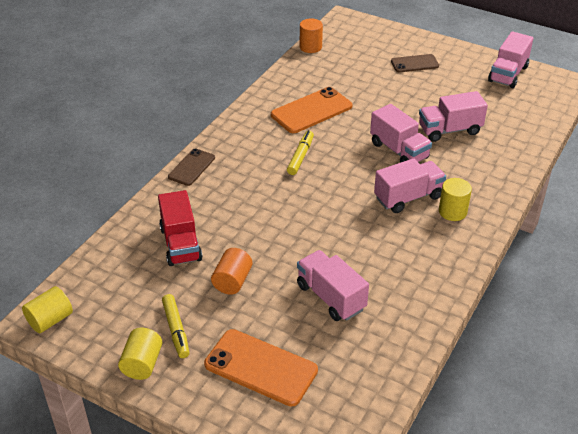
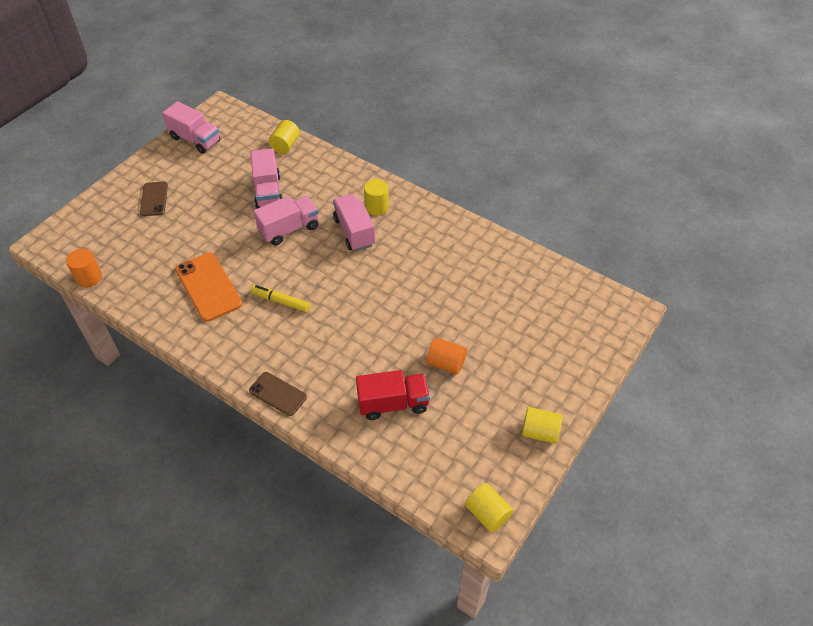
camera: 85 degrees left, 10 degrees up
yellow marker [162,294,189,358] -> none
orange phone [204,329,318,406] -> none
pink truck [297,250,369,321] -> none
none -> yellow cylinder [269,120,300,154]

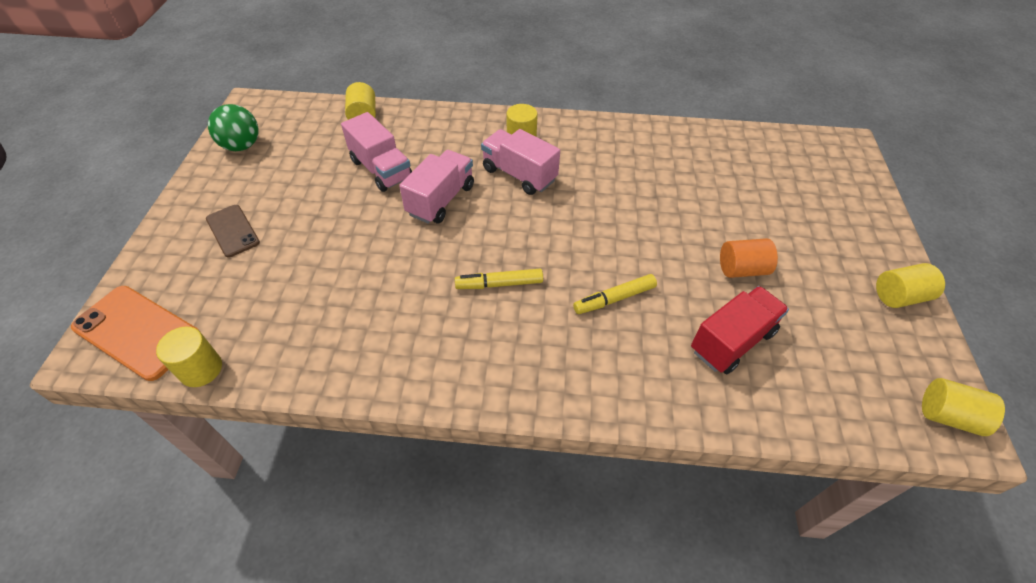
camera: 30 degrees left, 0 degrees up
orange cylinder [66,249,102,287] -> yellow cylinder [156,327,222,387]
pink truck [162,101,221,154] -> green ball [208,104,258,151]
orange phone [175,253,242,322] -> orange phone moved to [71,286,198,381]
brown phone [249,372,307,416] -> none
none -> yellow marker [573,274,657,314]

